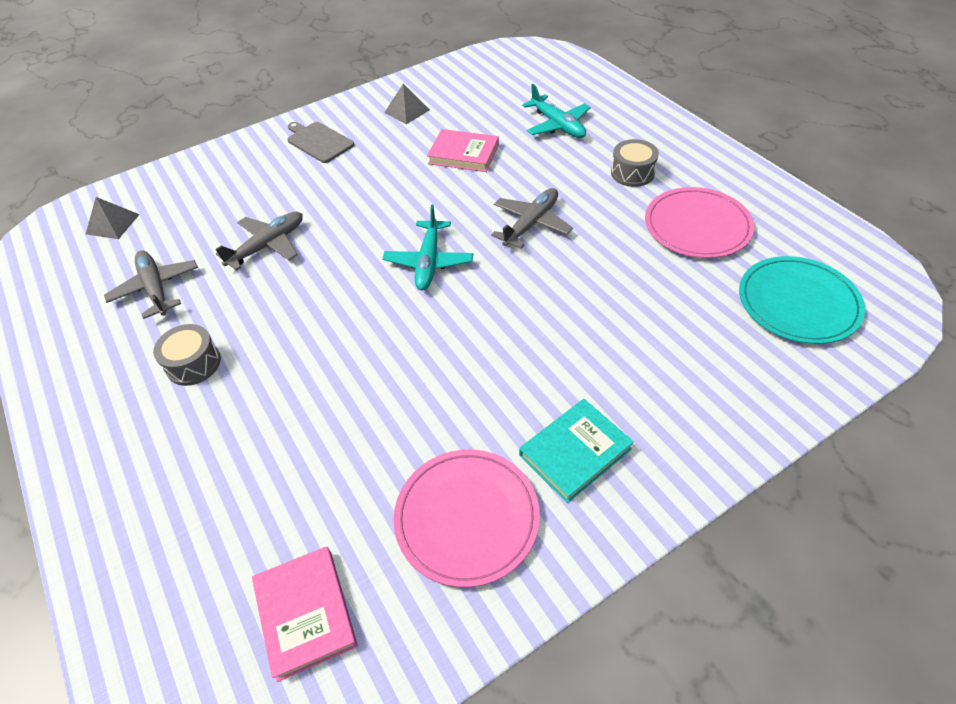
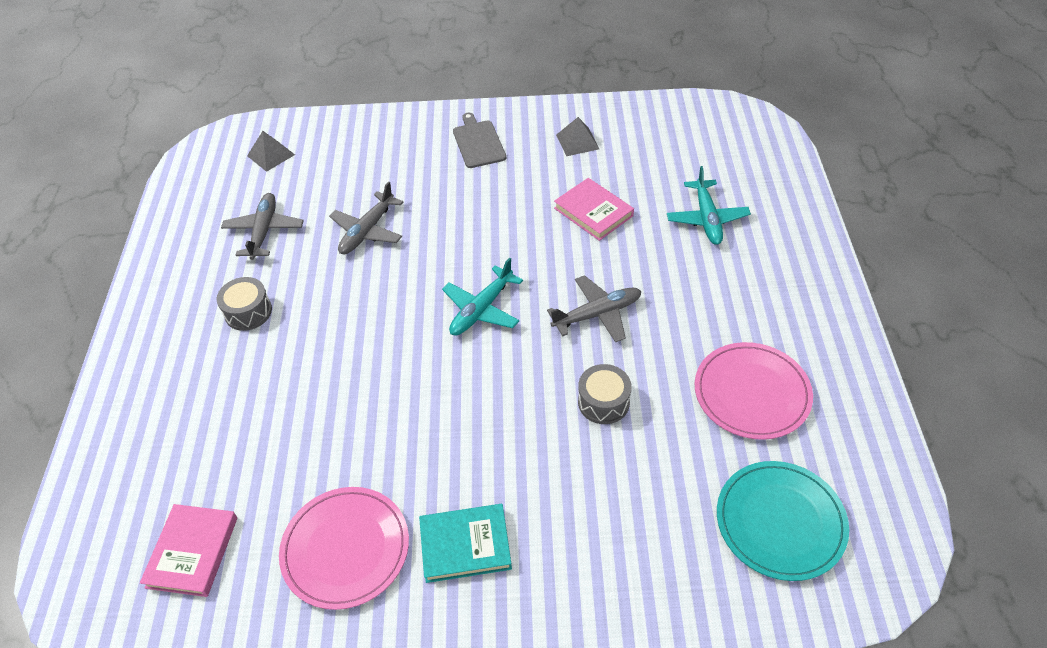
camera: 30 degrees right, 0 degrees up
grey plane [215,211,303,271] -> grey plane turned 135 degrees clockwise [329,181,404,254]
grey drum [611,139,659,187] -> grey drum moved to [578,364,631,424]

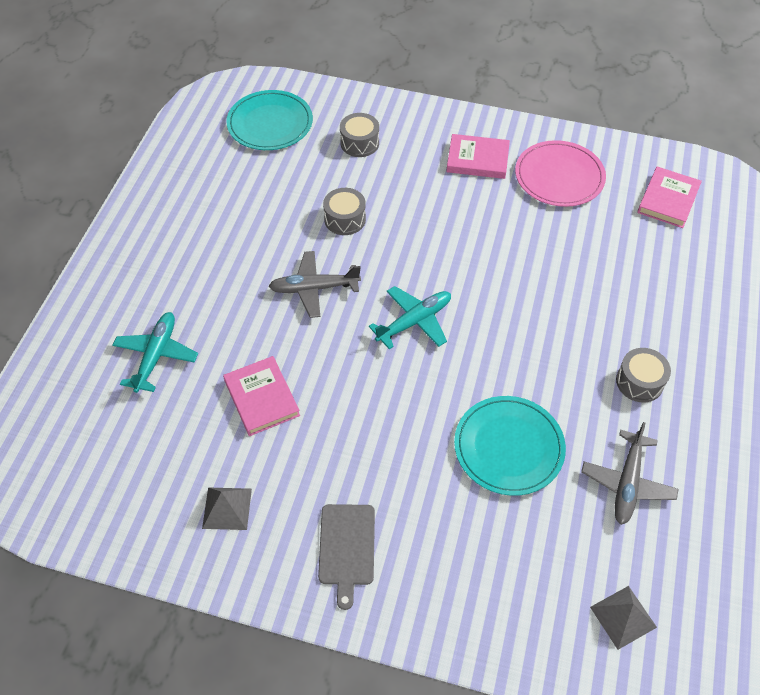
camera: 165 degrees left, 5 degrees up
grey plane [329,181,404,254] -> turquoise plate [454,396,566,496]
turquoise book [419,504,512,583] -> pink book [446,134,510,179]
pink plate [695,342,813,440] -> none
none -> grey drum [340,113,379,157]

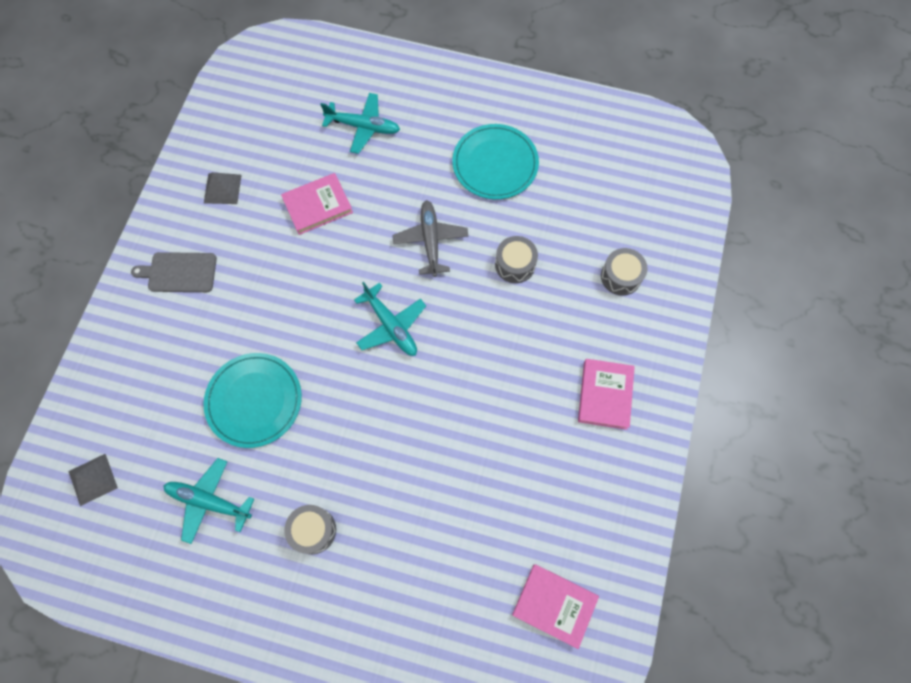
camera: 90 degrees right, 15 degrees up
turquoise plate [226,90,313,150] -> turquoise plate moved to [452,124,539,199]
pink plate [515,140,606,207] -> none
grey plane [581,422,679,525] -> turquoise plane [163,458,254,544]

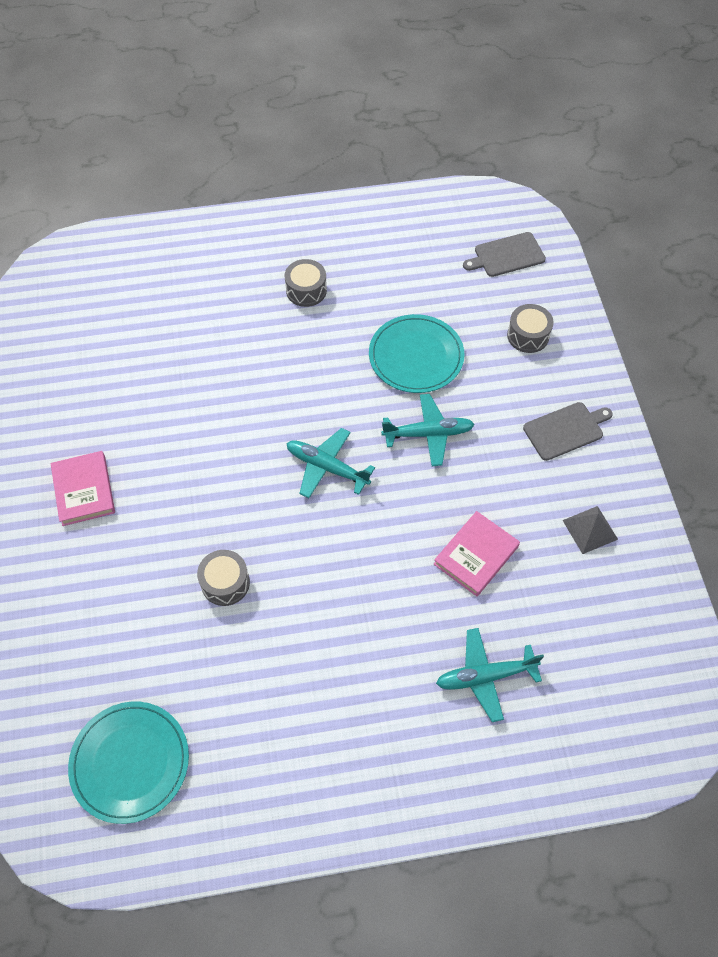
camera: 155 degrees right, 10 degrees down
grey pyramid [68,454,118,506] -> grey cutting board [463,232,546,277]
turquoise plane [163,458,254,544] -> turquoise plane moved to [381,394,475,466]
grey plane [392,200,468,277] -> none
turquoise plate [452,124,539,199] -> turquoise plate moved to [68,702,189,824]
pink book [512,564,599,649] -> none
grey drum [601,248,648,296] -> grey drum moved to [507,304,554,353]

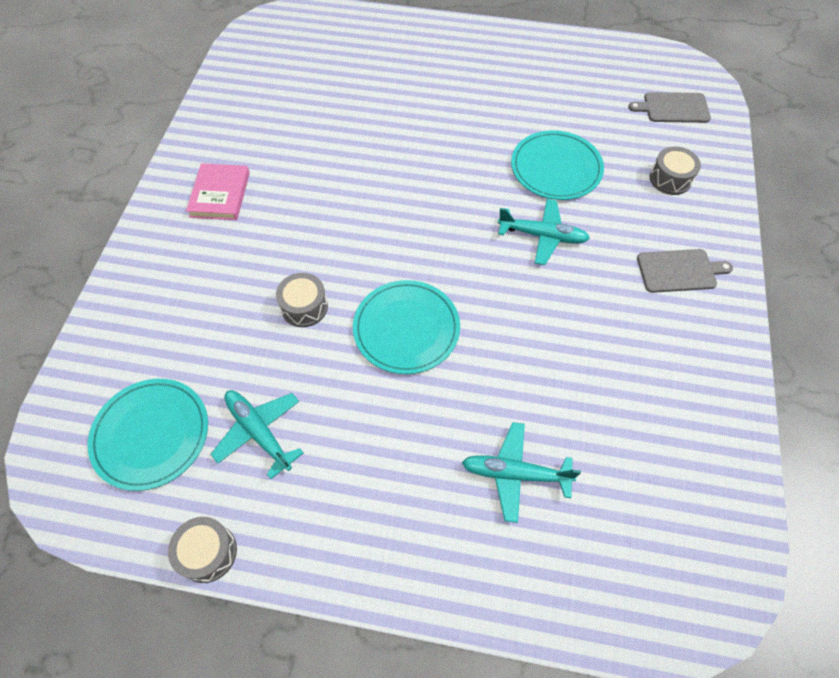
camera: 20 degrees right, 0 degrees up
grey drum [284,259,327,307] -> grey drum moved to [168,517,237,583]
turquoise plane [286,428,375,498] -> turquoise plane moved to [211,390,303,479]
pink book [434,511,520,597] -> none
grey pyramid [562,506,618,554] -> none
none -> turquoise plate [353,280,460,374]

